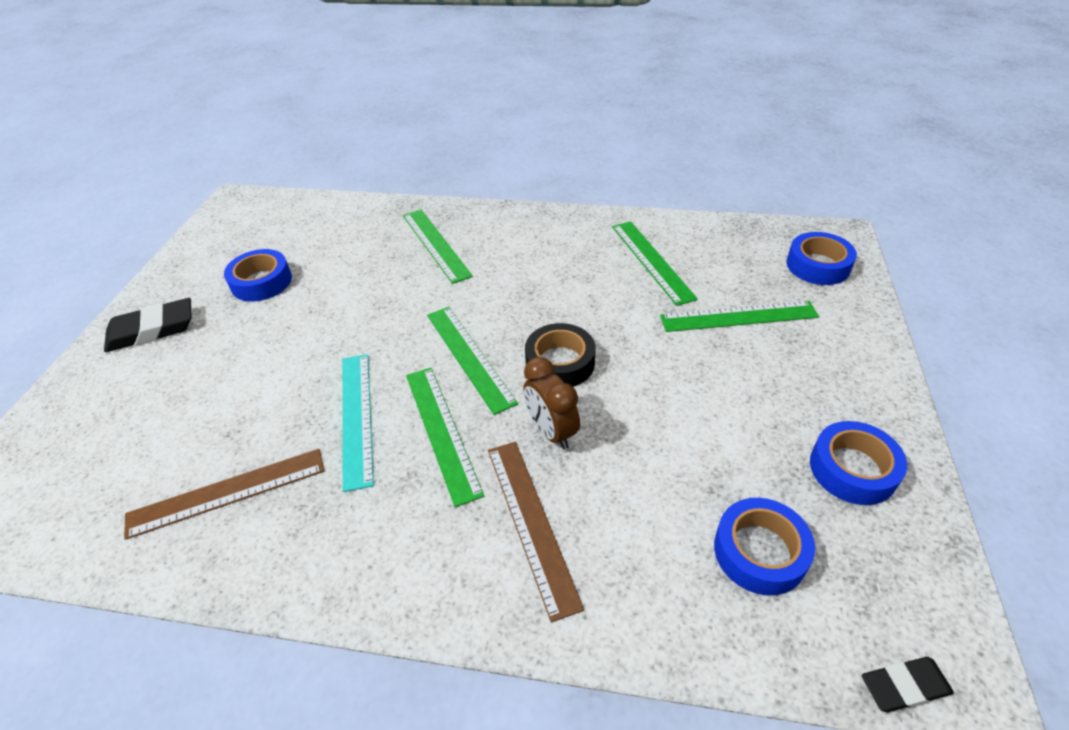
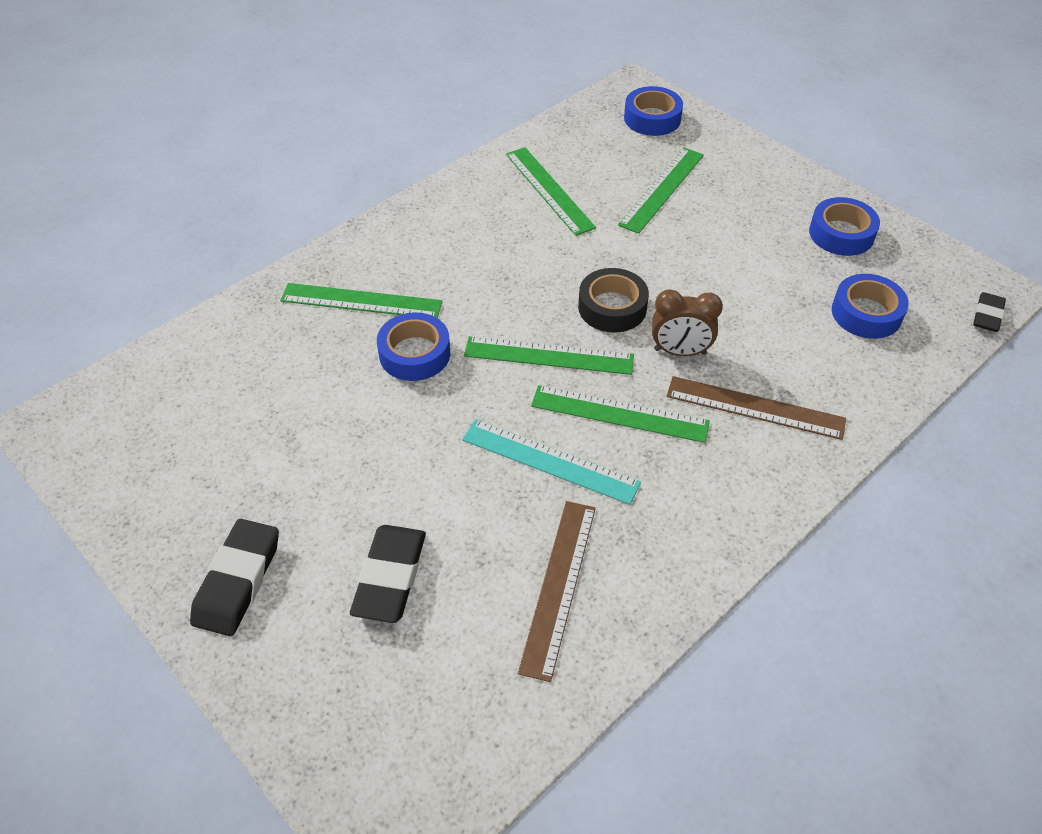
camera: 55 degrees left, 5 degrees up
blue tape [224,249,292,302] -> blue tape moved to [377,312,450,381]
green ruler [612,221,698,306] -> green ruler turned 45 degrees clockwise [506,147,596,236]
none -> black eraser [350,525,426,623]

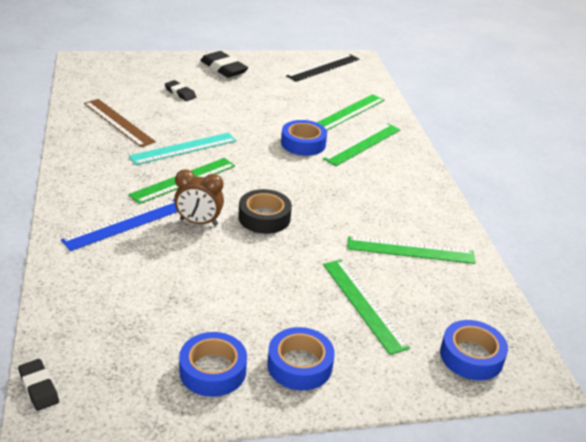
camera: 120 degrees right, 15 degrees down
black eraser [350,525,426,623] -> black eraser [165,80,196,101], size x0.60
green ruler [464,336,634,375] -> green ruler moved to [317,94,384,130]
brown clock [652,289,723,356] -> brown clock turned 120 degrees counterclockwise [174,169,224,226]
brown ruler [667,376,846,440] -> blue ruler [61,199,178,251]
blue tape [832,274,909,339] -> blue tape moved to [267,327,335,391]
none -> black ruler [286,54,360,82]

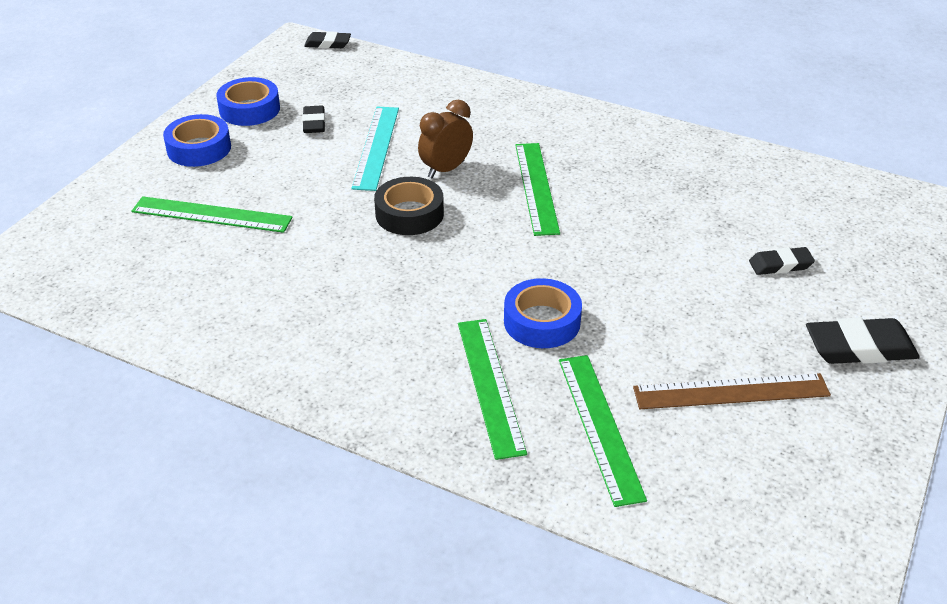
camera: 130 degrees right, 5 degrees up
blue ruler [61,199,178,251] -> none
brown ruler [84,99,156,147] -> brown ruler moved to [633,373,831,409]
turquoise ruler [129,133,236,165] -> turquoise ruler moved to [351,107,399,191]
black ruler [286,54,360,82] -> none
green ruler [347,236,475,264] -> none
blue tape [440,320,508,380] -> none
none -> black eraser [302,105,325,133]

